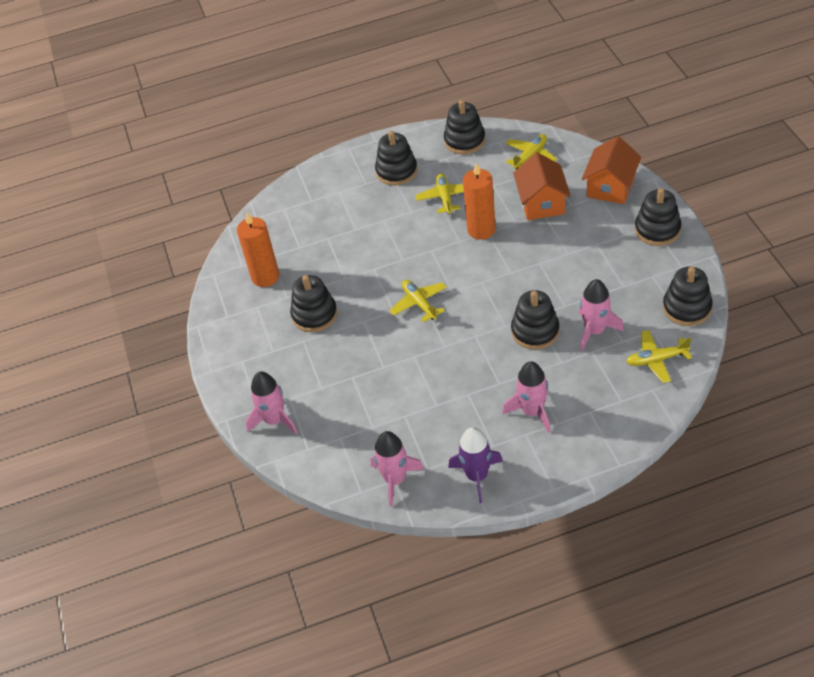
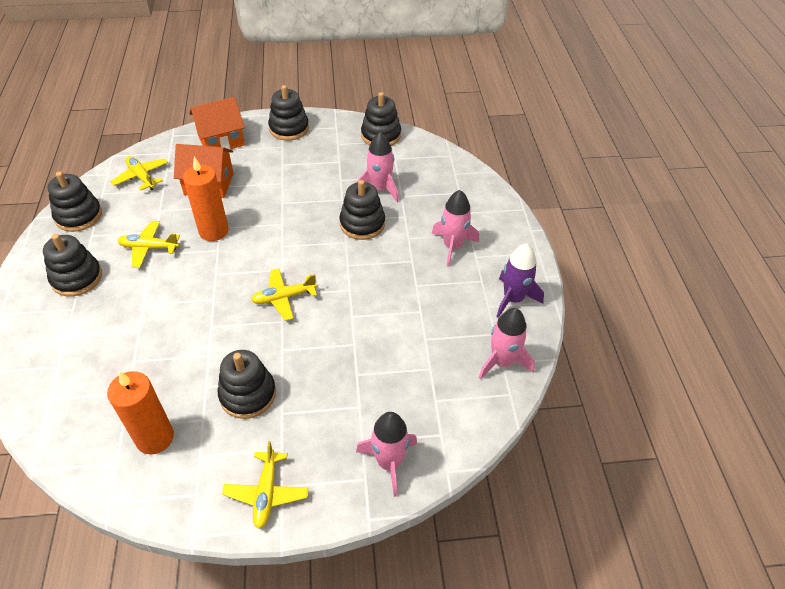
camera: 85 degrees left, 0 degrees up
orange house [582,136,641,204] -> orange house turned 60 degrees counterclockwise [189,97,245,149]
yellow plane [626,330,692,383] -> yellow plane moved to [222,441,308,529]

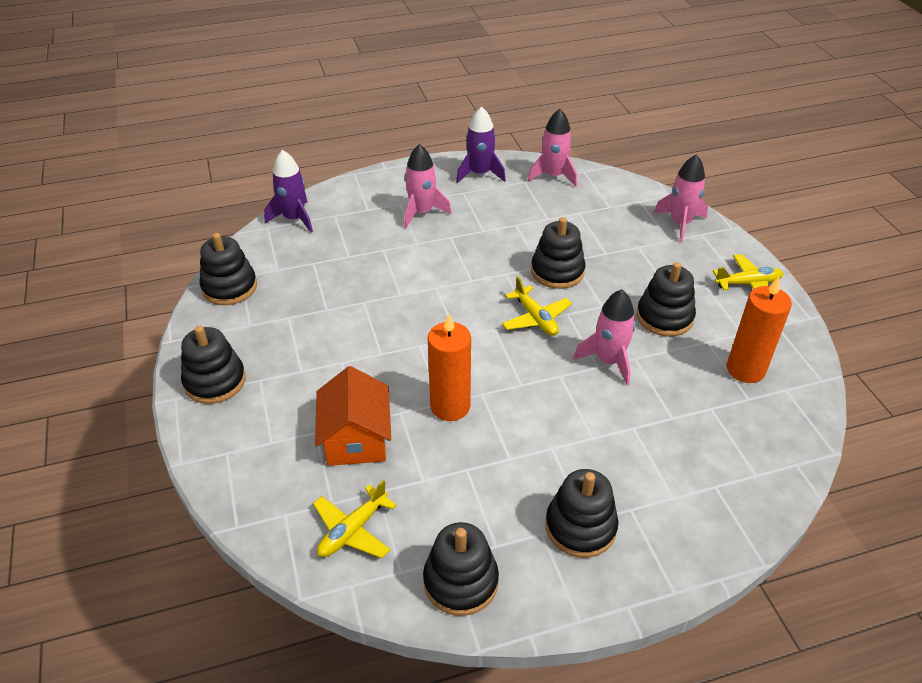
camera: 100 degrees left, 5 degrees down
yellow plane [117,221,180,268] -> none
orange house [189,97,245,149] -> none
black stacking toy [339,180,385,240] -> black stacking toy moved to [531,217,585,289]
pink rocket [356,132,399,202] -> pink rocket moved to [573,289,636,385]
none -> purple rocket [264,150,313,232]

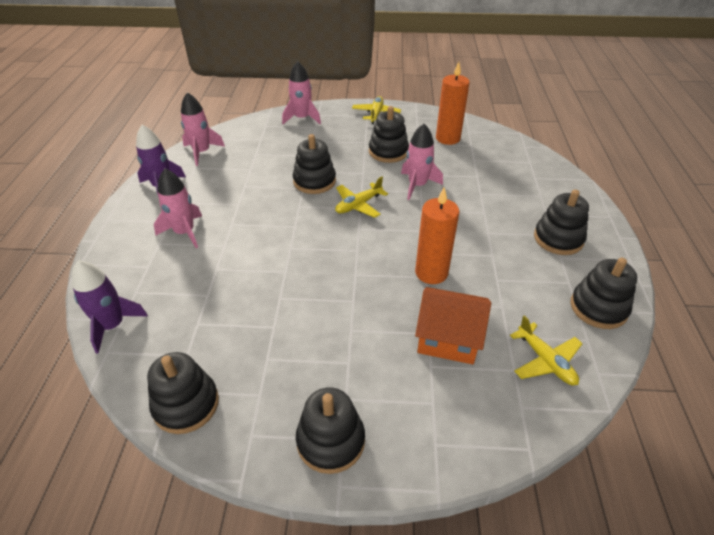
camera: 70 degrees left, 0 degrees up
yellow plane [502,276,572,336] -> yellow plane turned 150 degrees clockwise [335,177,388,218]

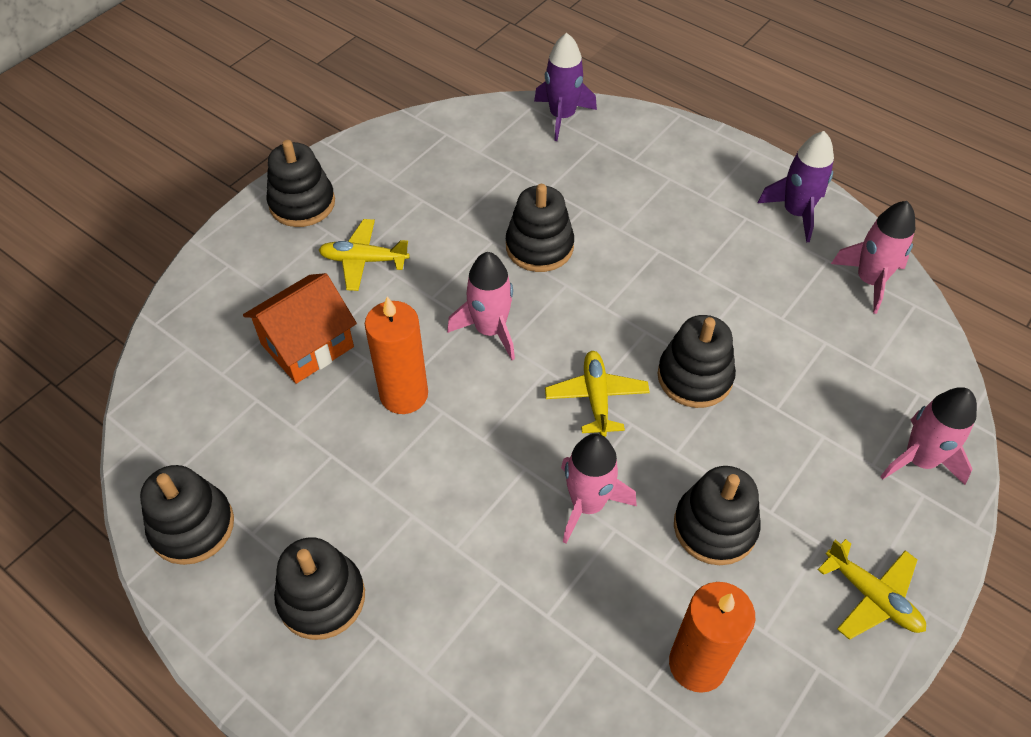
camera: 125 degrees right, 10 degrees up
black stacking toy [147,352,219,434] -> black stacking toy moved to [506,184,574,272]
pink rocket [154,169,202,248] -> pink rocket moved to [447,252,515,360]
yellow plane [510,315,583,385] -> yellow plane moved to [319,219,410,291]

